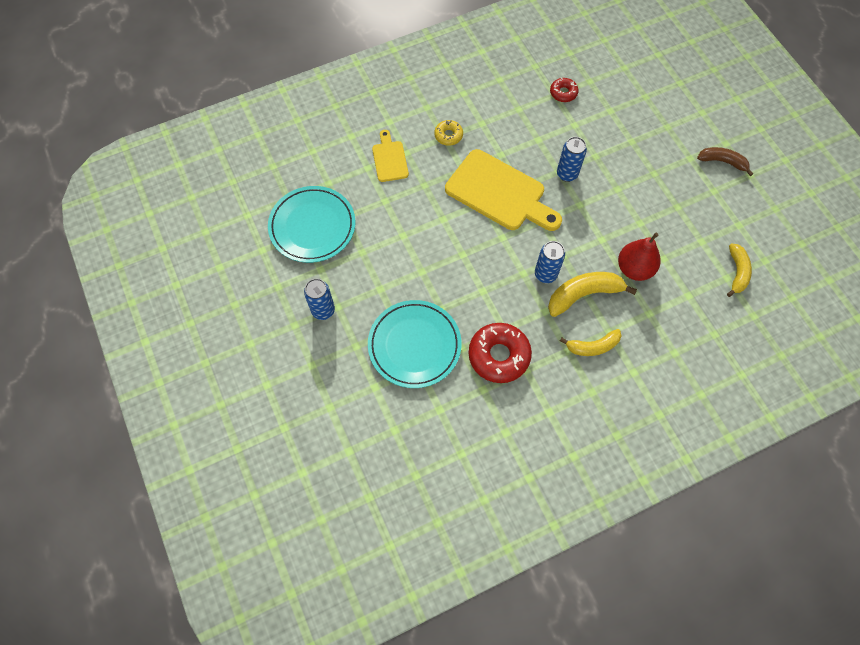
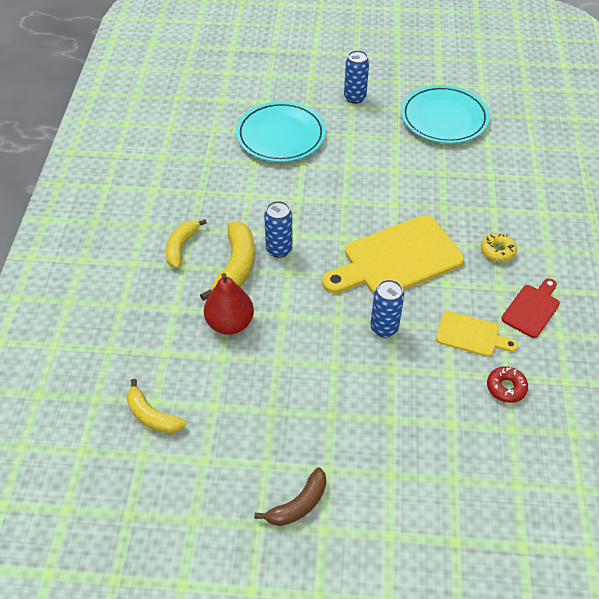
camera: 120 degrees right, 15 degrees down
yellow cutting board [372,130,409,182] -> yellow cutting board moved to [436,311,518,357]
red donut [469,323,532,383] -> none
none -> red cutting board [501,278,560,338]

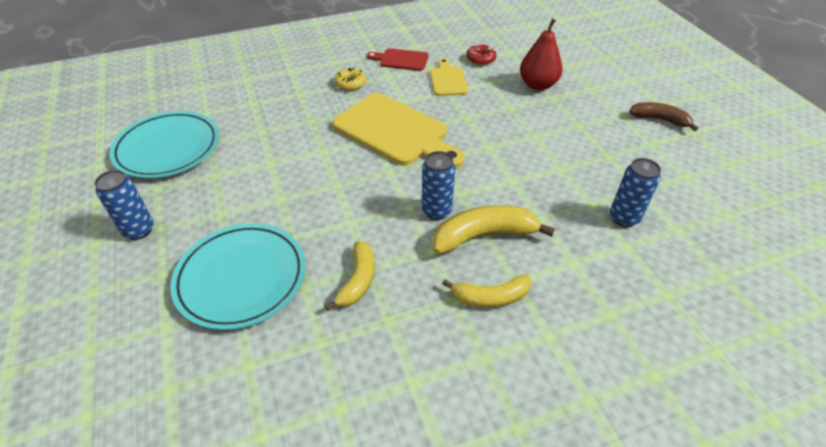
camera: 115 degrees left, 5 degrees down
yellow banana [126,379,186,433] -> yellow banana moved to [325,241,375,311]
red pear [204,273,254,335] -> red pear moved to [520,19,563,90]
blue can [370,280,404,337] -> blue can moved to [610,158,661,227]

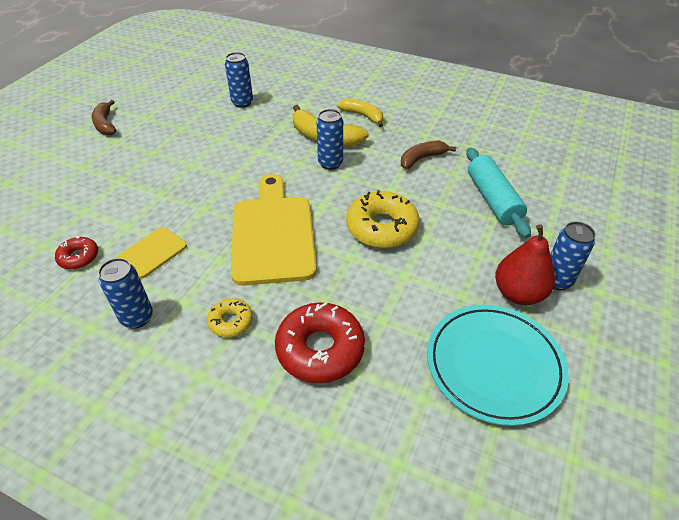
camera: 135 degrees left, 0 degrees up
turquoise plate [170,223,306,330] -> turquoise rolling pin [466,148,531,238]
yellow banana [325,241,375,311] -> brown banana [401,141,456,169]
red cutting board [367,48,429,71] -> blue can [98,258,153,329]
red pear [520,19,563,90] -> red pear moved to [495,224,555,305]
none -> red donut [275,302,365,383]
none -> yellow donut [346,190,420,248]

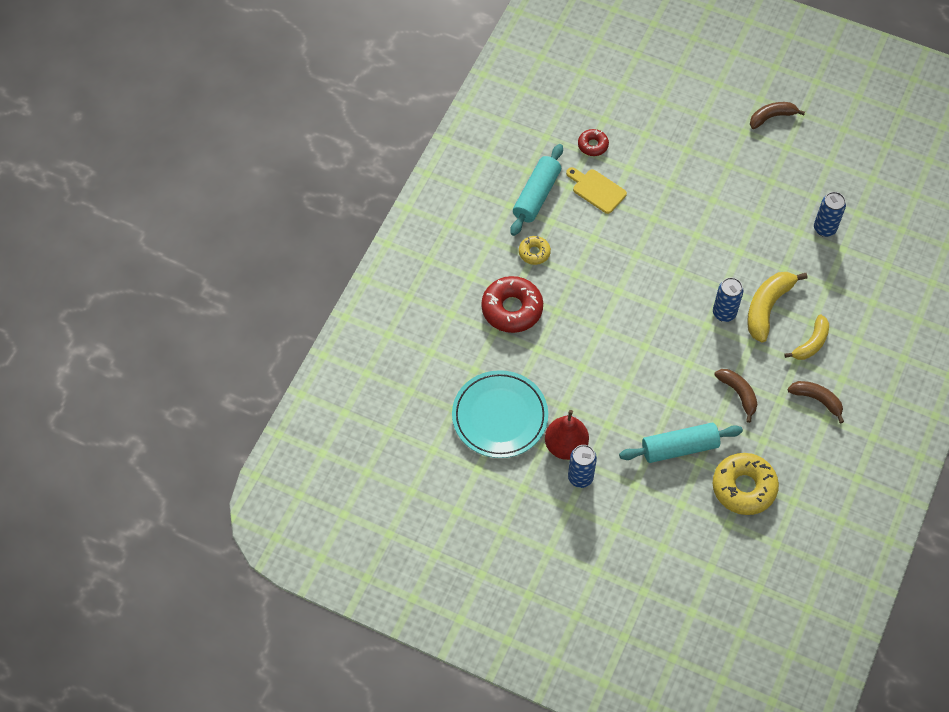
camera: 90 degrees right, 15 degrees up
blue can [98,258,153,329] -> turquoise rolling pin [510,144,563,236]
yellow cutting board [231,174,317,286] -> none
yellow donut [346,190,420,248] -> yellow donut moved to [713,453,779,515]
none -> brown banana [787,381,844,423]

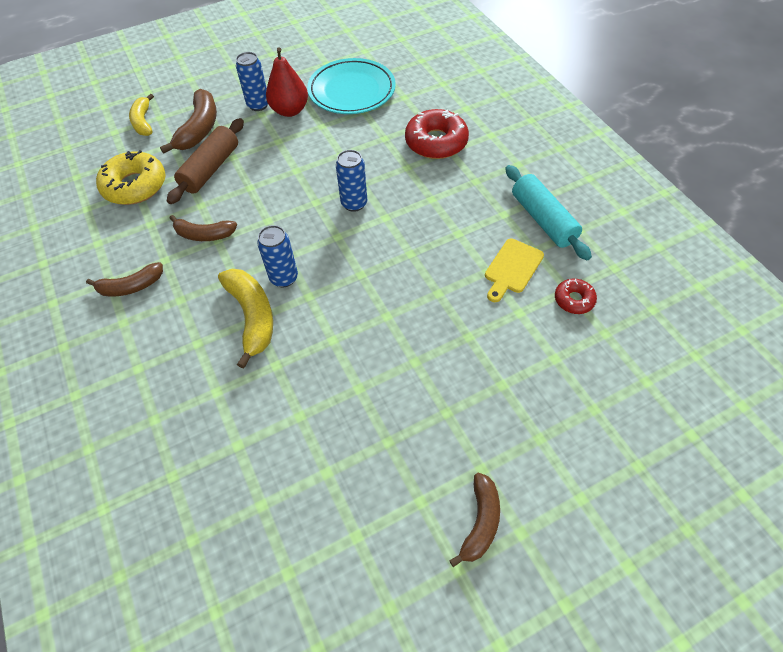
camera: 130 degrees right, 5 degrees down
yellow donut [519,236,551,265] -> none
yellow cutting board [566,167,627,214] -> yellow cutting board turned 135 degrees clockwise [485,238,544,302]
turquoise rolling pin [619,423,743,463] -> brown rolling pin [167,118,244,204]
yellow banana [784,314,829,360] -> yellow banana moved to [129,94,154,136]
blue can [814,192,846,237] -> blue can moved to [336,150,367,212]
none -> brown banana [160,89,217,154]

